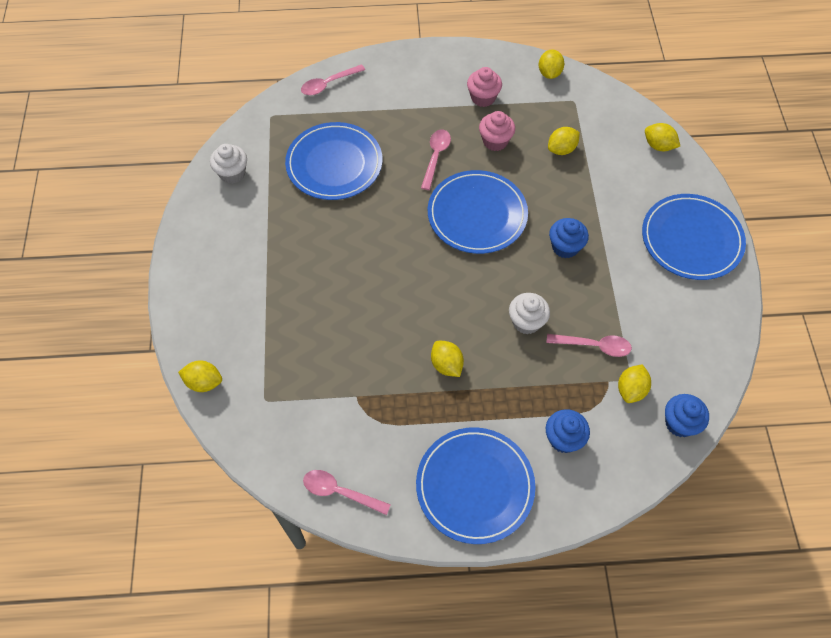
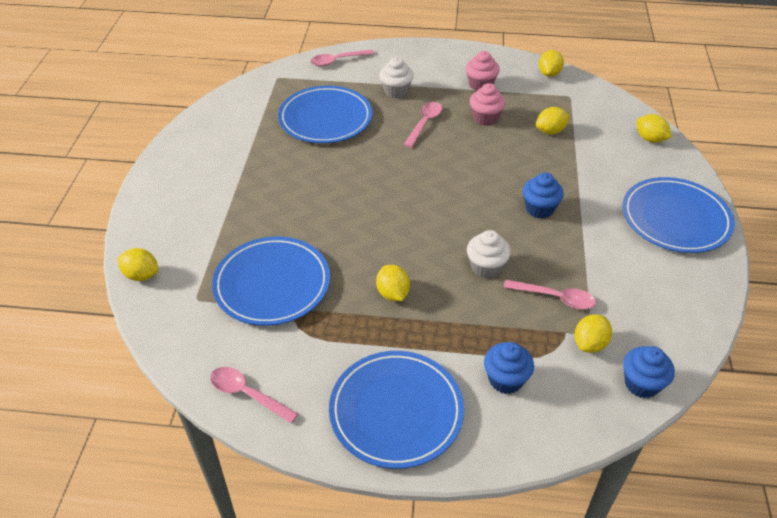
camera: 10 degrees right, 15 degrees down
white cupcake [210,144,247,184] -> white cupcake moved to [379,57,414,98]
blue plate [428,170,528,254] -> blue plate moved to [212,237,330,326]

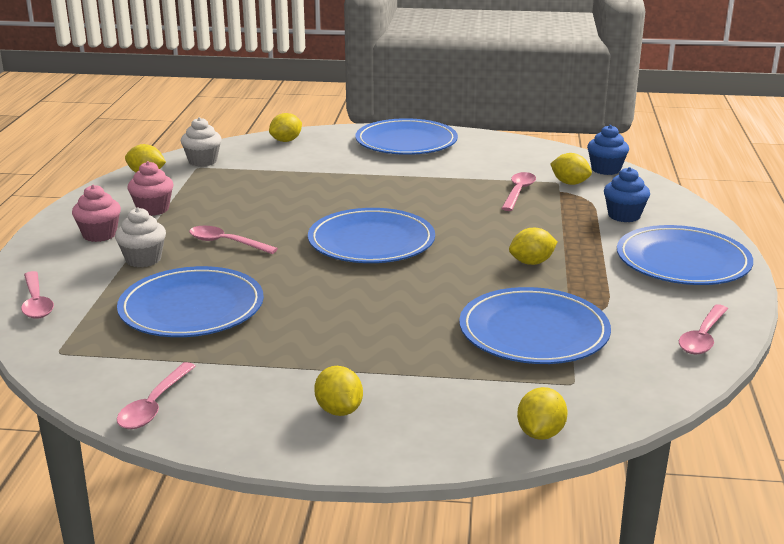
camera: 90 degrees left, 20 degrees down
white cupcake [467,230,511,278] -> white cupcake moved to [181,117,222,167]
pink cupcake [470,83,506,126] -> pink cupcake moved to [72,185,121,242]
blue cupcake [523,173,564,219] -> none
yellow lemon [536,107,570,134] -> yellow lemon moved to [314,366,363,416]
none -> pink spoon [117,362,196,429]
none -> blue plate [308,208,435,263]

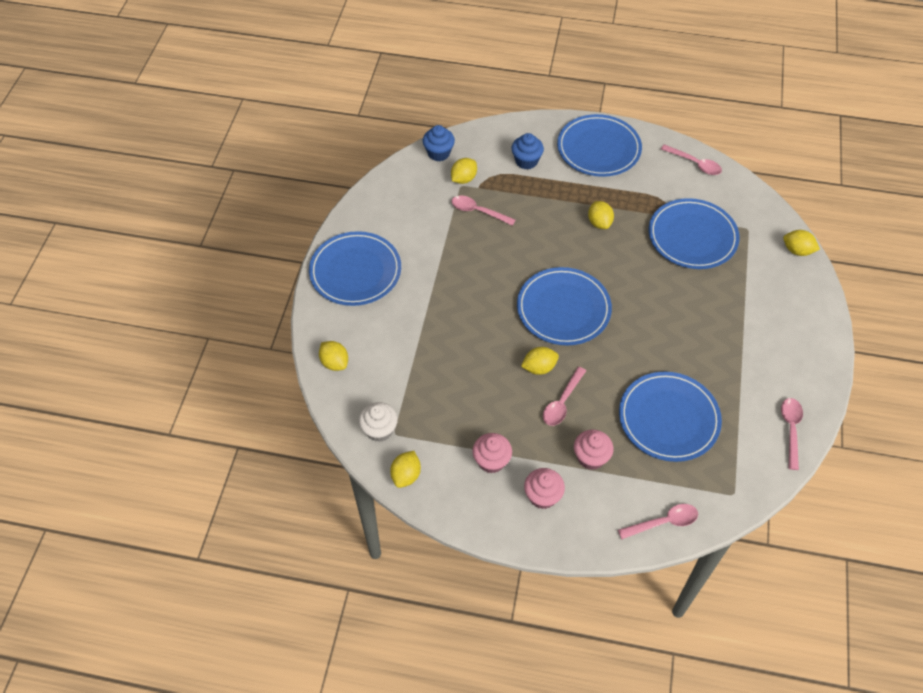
camera: 85 degrees left, 30 degrees up
white cupcake [115,207,166,267] -> pink cupcake [574,430,613,470]
pink spoon [117,362,196,429] -> pink spoon turned 105 degrees counterclockwise [781,398,803,470]
yellow lemon [314,366,363,416] -> yellow lemon moved to [521,347,559,375]

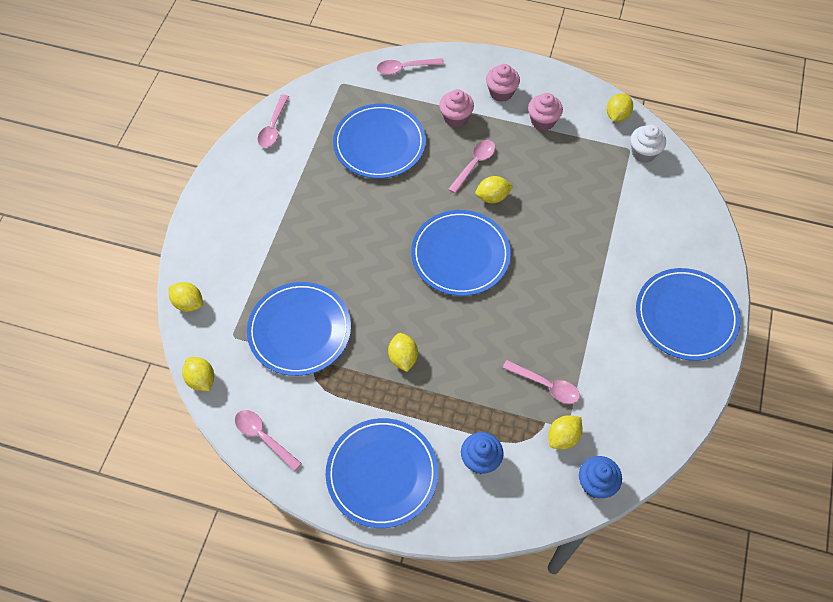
camera: 175 degrees left, 5 degrees up
yellow lemon [319,341,348,371] -> yellow lemon moved to [182,357,214,391]

